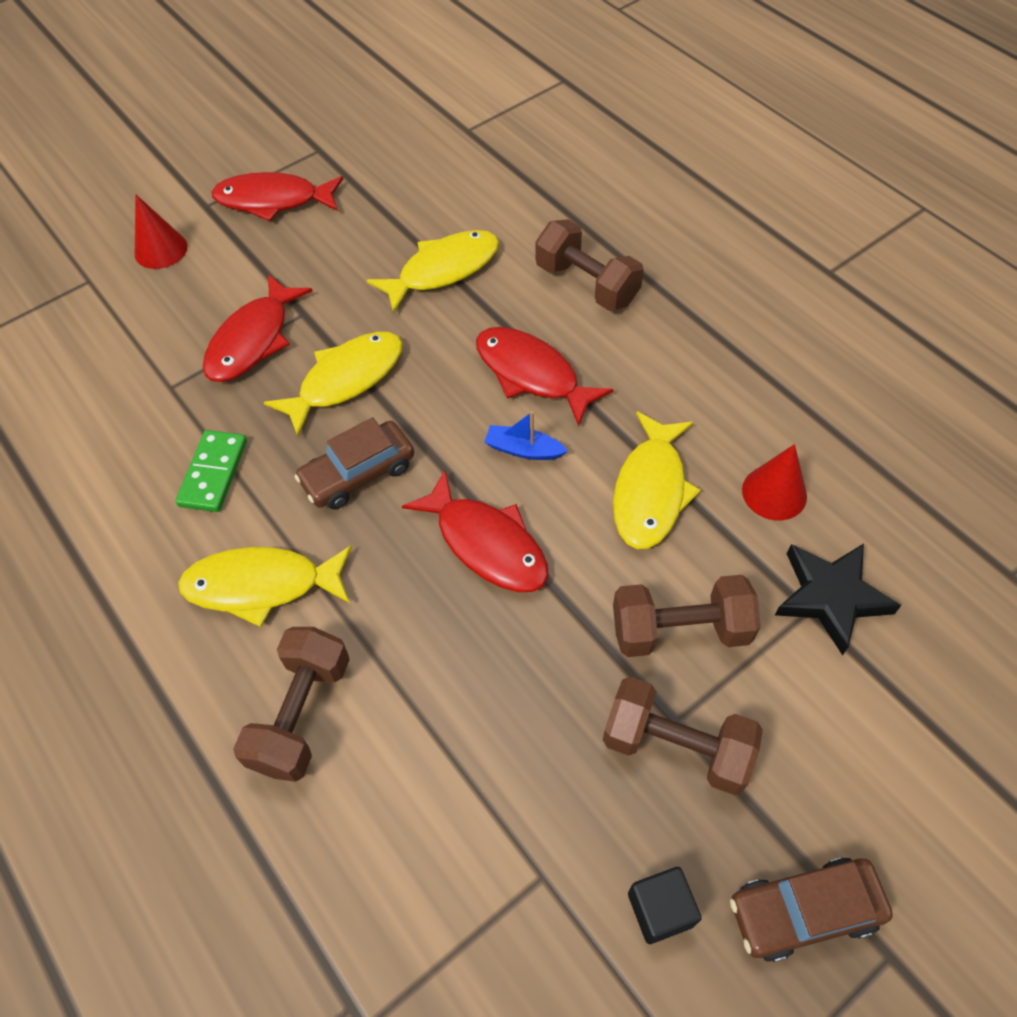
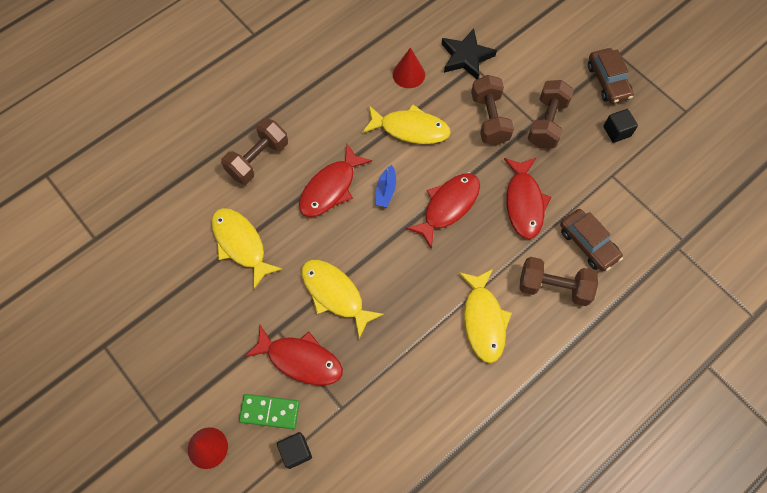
camera: 95 degrees left, 10 degrees up
green domino [175,430,247,512] -> green domino moved to [239,394,300,429]
red fish [211,172,343,221] -> red fish moved to [504,158,551,239]
brown car [294,417,414,510] -> brown car moved to [560,209,623,271]
none -> black cube [277,432,312,469]

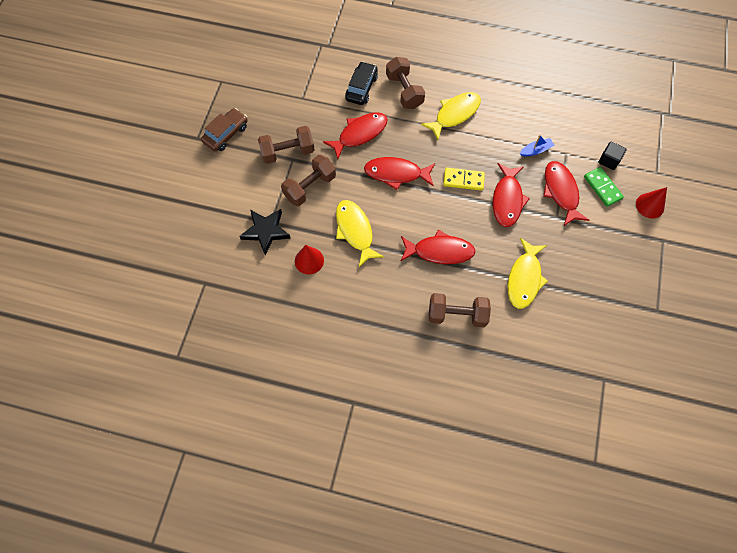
camera: 125 degrees left, 0 degrees up
yellow fish [301,260,384,339] -> red fish [493,163,530,227]
blue boat [375,165,396,207] -> blue boat moved to [520,135,555,156]
brown car [560,209,623,271] -> black car [345,61,378,105]
black cube [603,109,638,143] -> none
none -> yellow domino [443,168,485,191]

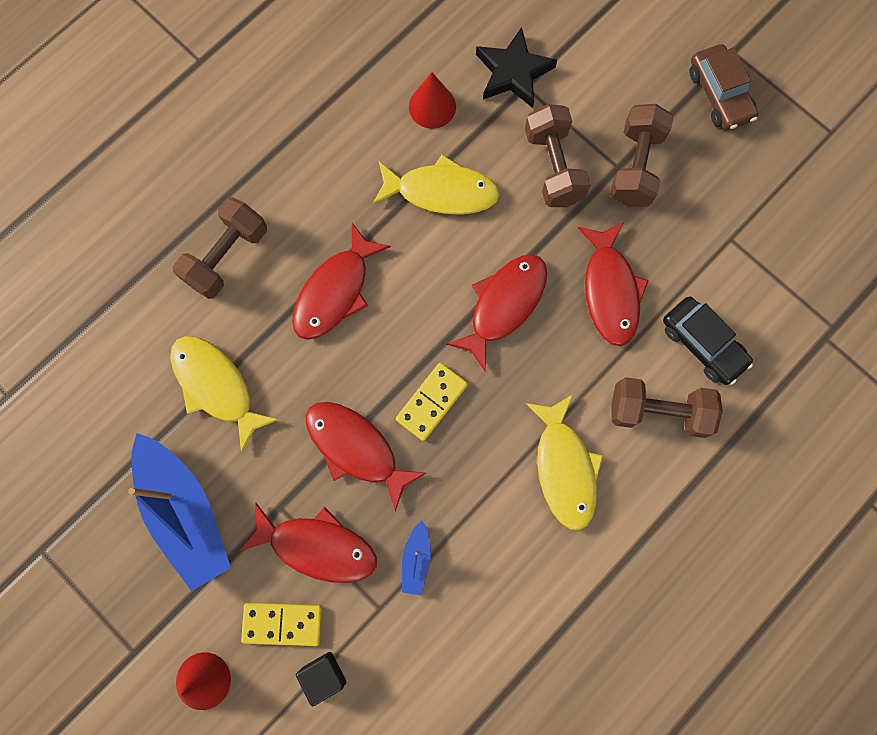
camera: 120 degrees right, 10 degrees up
green domino [584,167,624,207] -> yellow domino [241,603,322,646]
none -> blue boat [128,433,231,591]

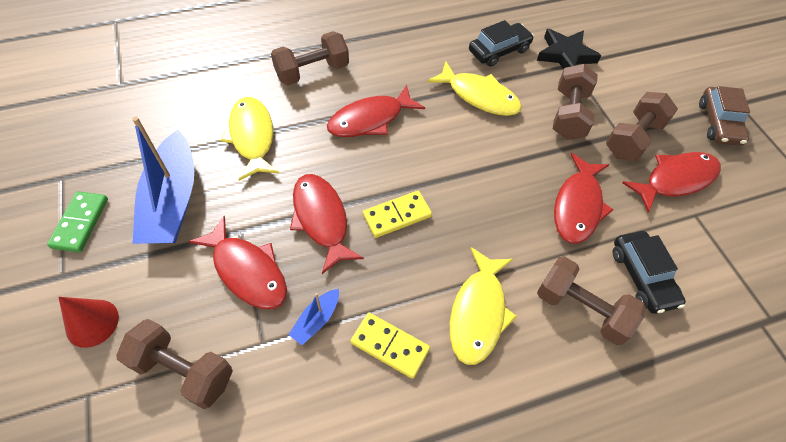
camera: 25 degrees right, 20 degrees down
yellow domino [241,603,322,646] -> yellow domino moved to [351,313,430,379]
black cube [296,652,346,706] -> brown dumbbell [116,319,233,409]
red cone [409,72,456,129] -> black car [469,20,534,67]
red fish [446,254,547,371] -> red fish moved to [622,152,721,213]
none -> green domino [47,191,108,253]

